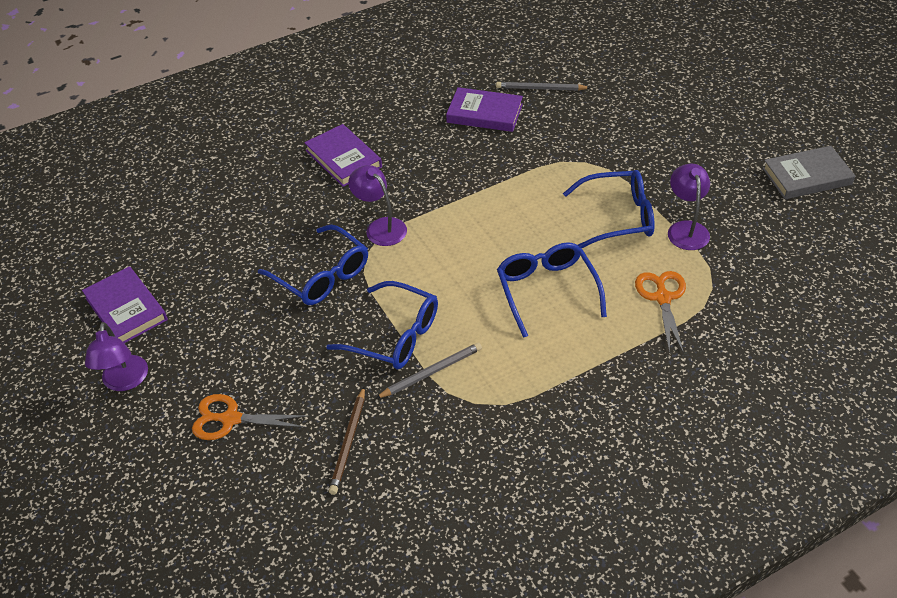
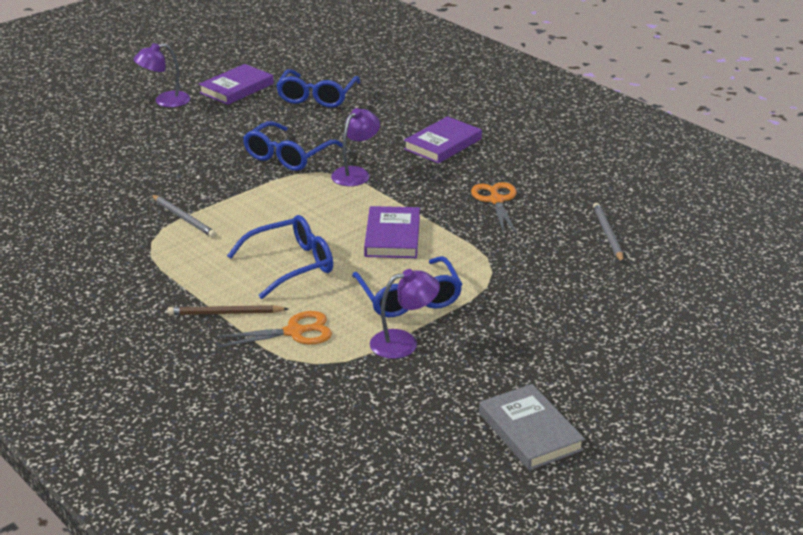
camera: 75 degrees right, 15 degrees down
orange scissors [192,394,310,440] -> orange scissors moved to [471,182,517,233]
blue glasses [326,281,438,369] -> blue glasses moved to [276,69,360,108]
brown pencil [329,386,365,495] -> brown pencil moved to [167,305,288,315]
purple book [446,87,523,132] -> purple book moved to [364,206,420,258]

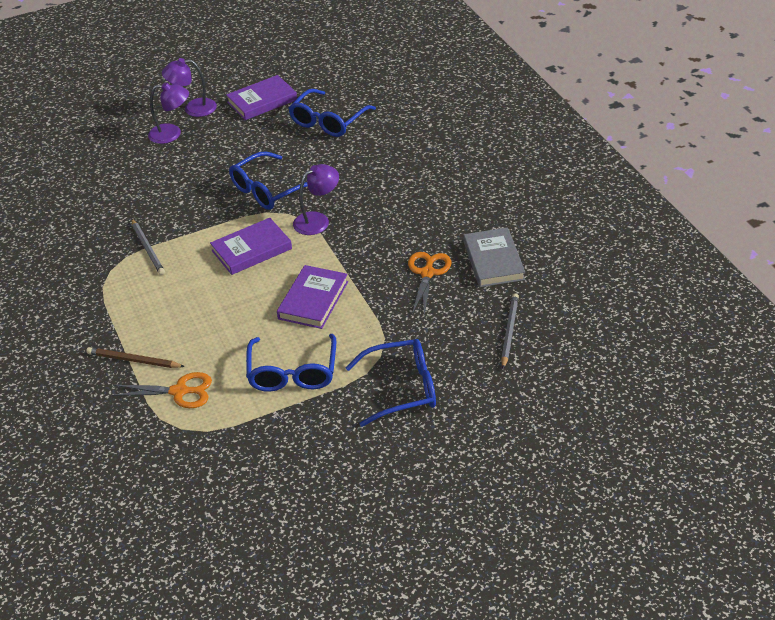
camera: 20 degrees right, 10 degrees up
blue glasses [227,215,333,299] -> blue glasses moved to [345,339,436,427]
purple lamp [370,269,440,359] -> purple lamp moved to [148,82,189,144]
purple book [404,116,482,163] -> purple book moved to [210,218,292,275]
grey book [479,384,585,470] -> grey book moved to [464,227,525,287]

